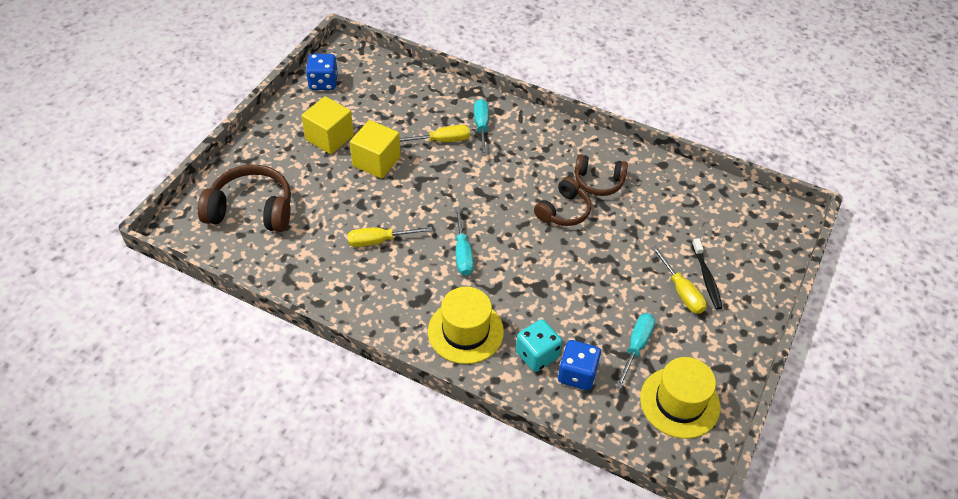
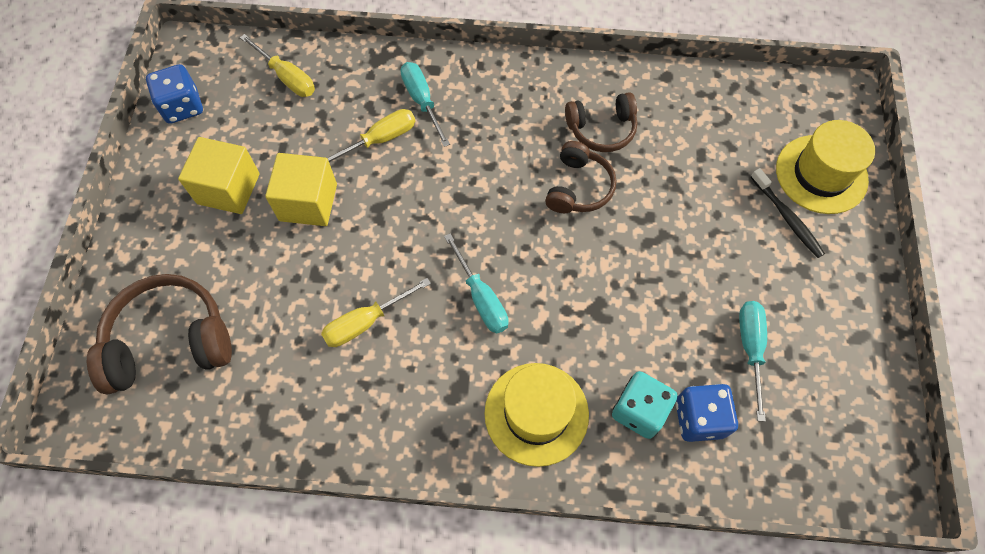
camera: 20 degrees left, 15 degrees up
yellow hat [640,357,720,439] -> yellow hat moved to [776,120,875,214]
yellow screwdriver [652,246,707,314] -> yellow screwdriver moved to [240,34,315,97]

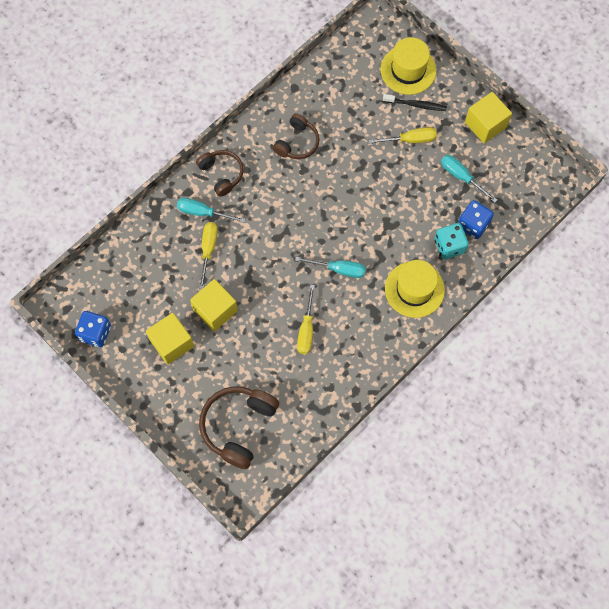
camera: 50 degrees left, 5 degrees up
yellow screwdriver [240,34,315,97] -> yellow screwdriver moved to [368,127,437,144]
brown headphones [545,141,617,213] -> brown headphones moved to [196,150,244,197]
none -> yellow cube [465,92,512,143]

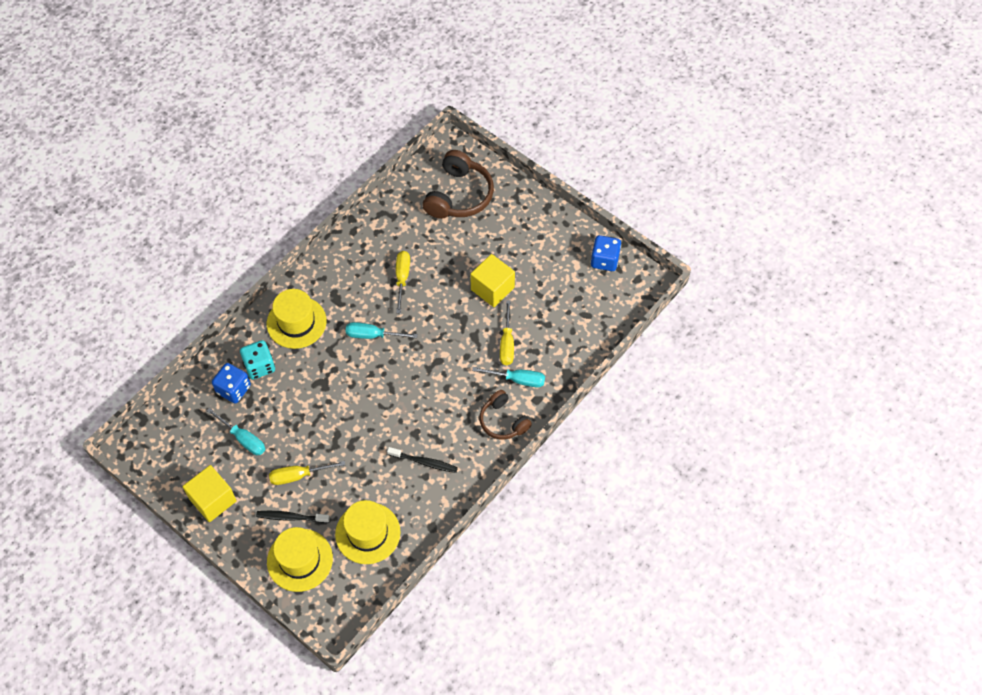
camera: 175 degrees right, 10 degrees down
yellow cube [146,313,194,365] -> none
brown headphones [273,113,320,159] -> black toothbrush [387,447,458,473]
none -> yellow hat [335,500,401,564]

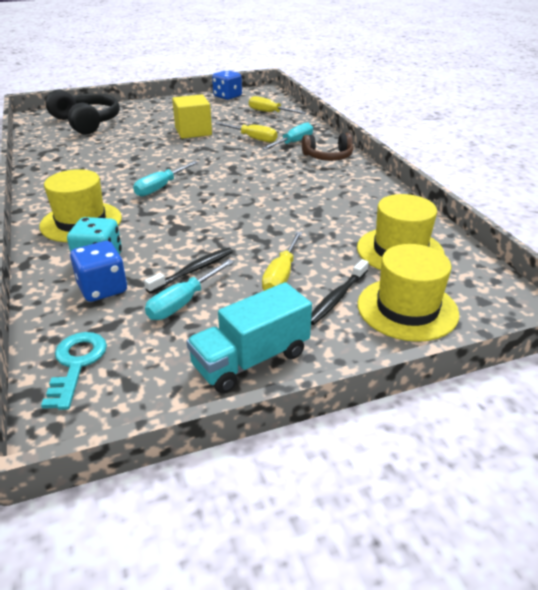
camera: 60 degrees left, 25 degrees down
yellow cube [183,465,237,522] -> turquoise truck [186,282,312,393]
turquoise screwdriver [207,408,265,455] -> turquoise screwdriver turned 150 degrees clockwise [145,259,234,320]
black toothbrush [387,447,458,473] -> black toothbrush moved to [144,247,233,293]
yellow screwdriver [396,251,410,313] -> yellow screwdriver moved to [249,96,307,114]
brown headphones [423,150,494,219] -> black headphones [46,89,120,135]
none -> turquoise key [41,332,107,410]

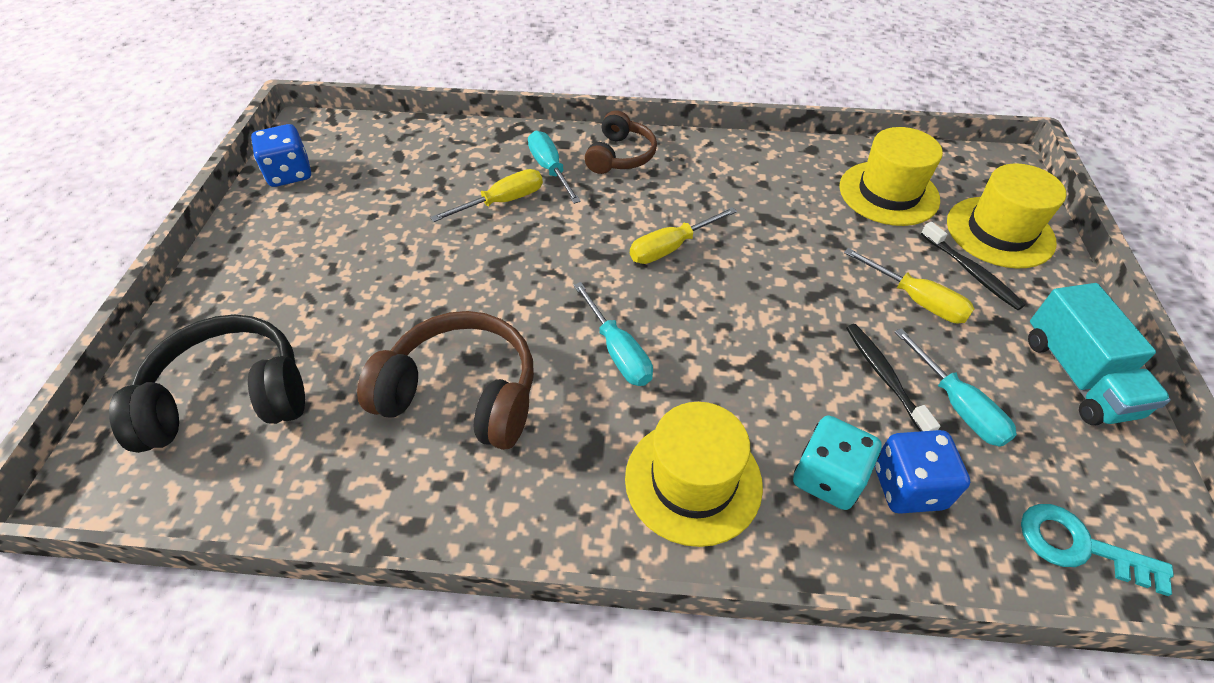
camera: 65 degrees left, 15 degrees up
yellow cube [172,94,212,139] -> none
yellow screwdriver [249,96,307,114] -> yellow screwdriver moved to [630,207,737,264]
none -> brown headphones [357,311,534,450]

